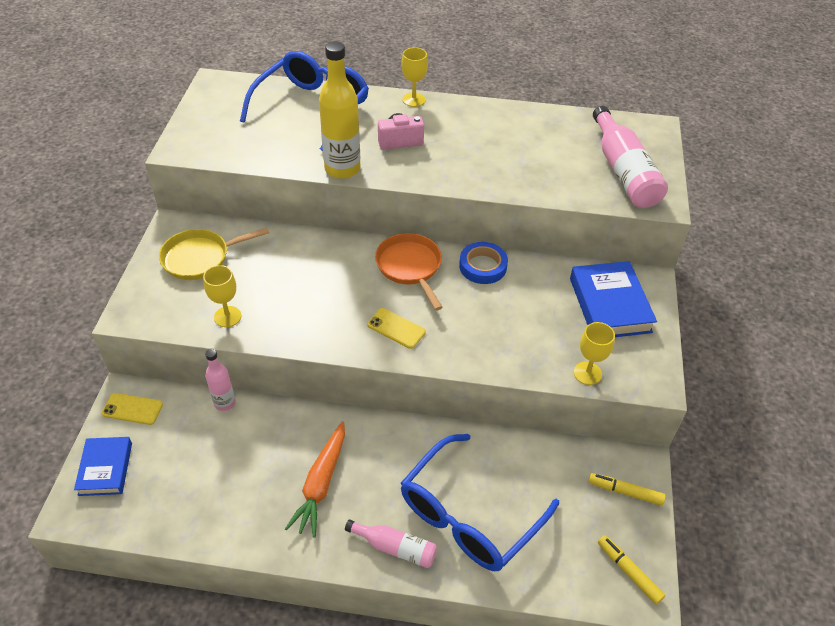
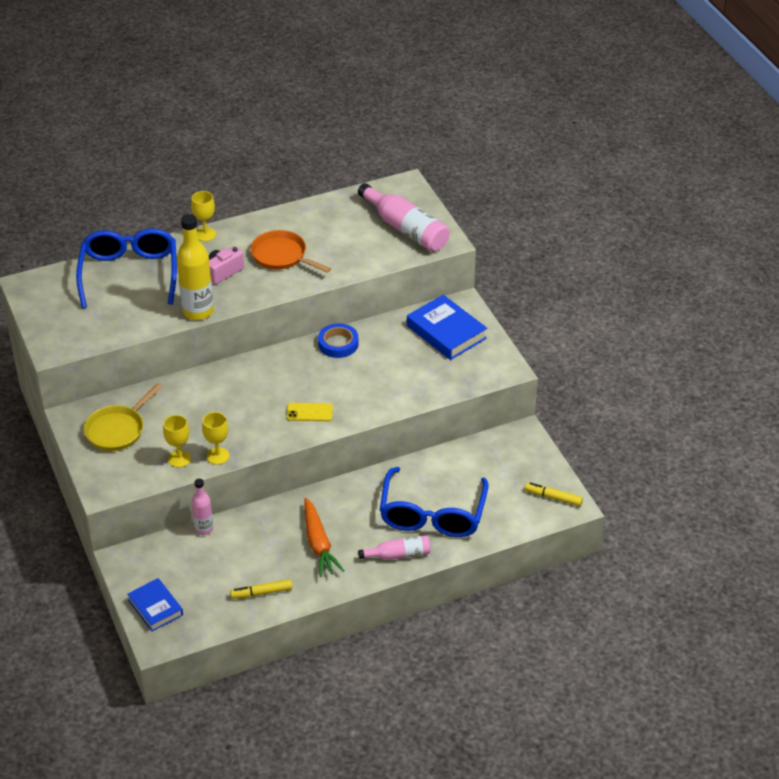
camera: 30 degrees left, 5 degrees down
yellow phone [102,393,163,425] -> none
orange pan [375,233,443,310] -> orange pan moved to [250,230,331,273]
yellow goblet [574,322,615,385] -> yellow goblet moved to [202,412,229,465]
yellow marker [588,473,666,506] -> yellow marker moved to [230,579,292,599]

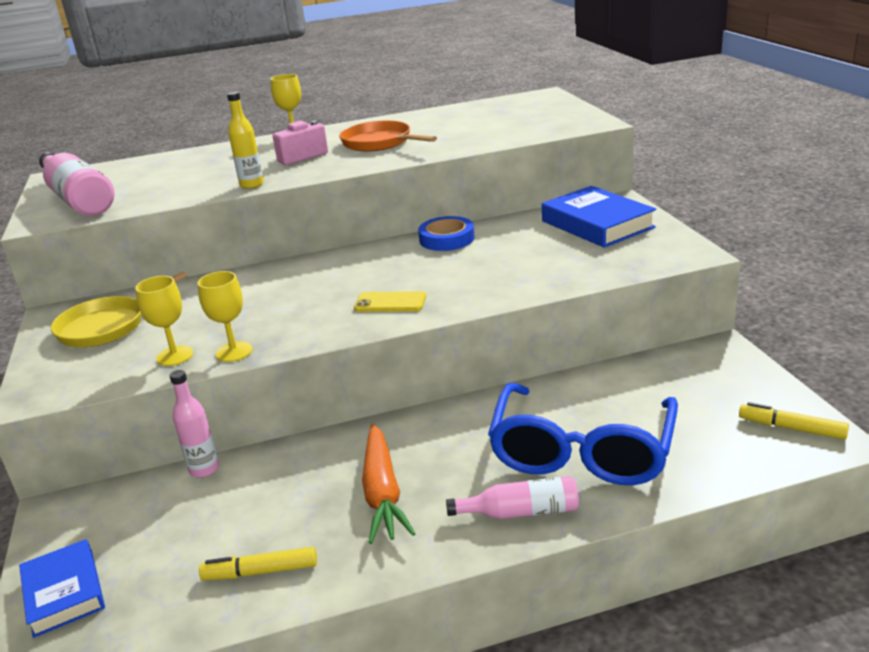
camera: 10 degrees right, 15 degrees down
blue glasses [76,228,177,308] -> none
yellow bottle [177,214,214,320] -> yellow bottle [227,92,264,189], size x0.57
pink bottle [358,183,449,252] -> pink bottle moved to [39,152,114,216]

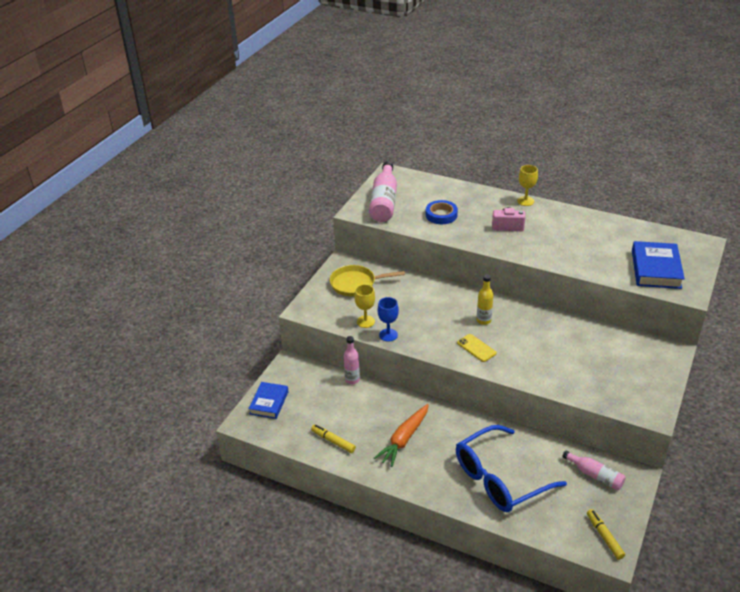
camera: 40 degrees right, 10 degrees up
yellow goblet [197,271,253,362] -> blue goblet [378,297,399,342]
yellow bottle [227,92,264,189] -> yellow bottle moved to [477,275,493,325]
orange pan [339,121,437,152] -> none
blue tape [418,216,474,251] -> blue tape moved to [426,200,458,224]
pink bottle [446,476,579,519] -> pink bottle moved to [562,451,626,490]
blue book [542,186,656,248] -> blue book moved to [632,241,685,289]

